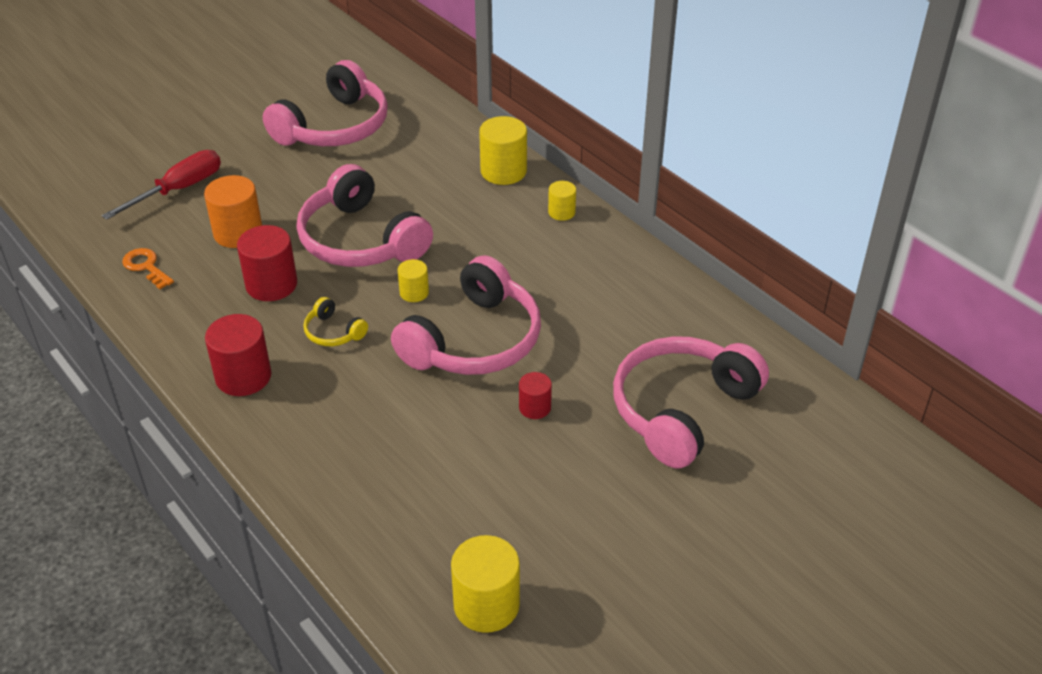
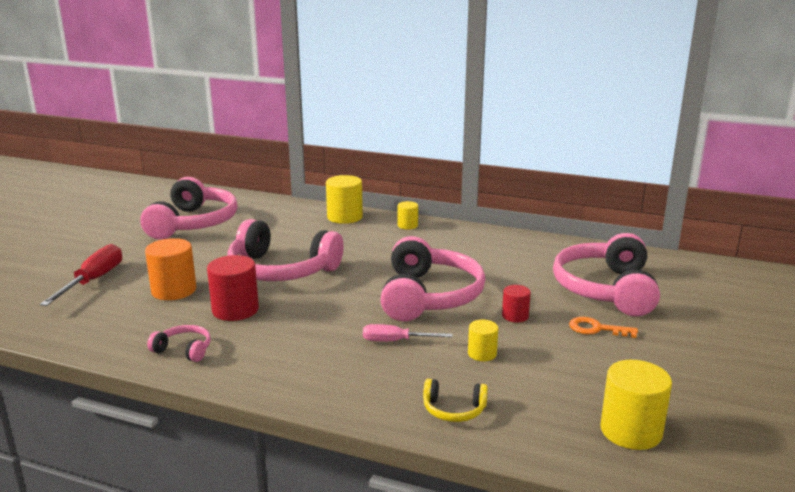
camera: 30 degrees left, 20 degrees down
orange key [122,248,174,289] -> orange key moved to [569,317,638,338]
red cylinder [205,314,271,396] -> none
yellow headphones [304,297,368,346] -> yellow headphones moved to [423,379,488,422]
yellow cylinder [398,259,429,302] -> yellow cylinder moved to [468,320,498,361]
none -> pink headphones [147,325,211,362]
none -> pink screwdriver [363,324,452,341]

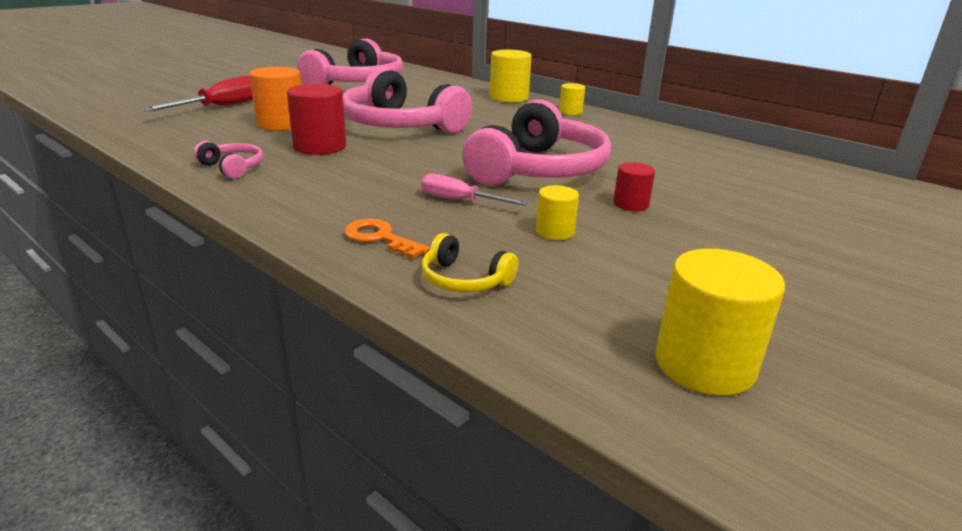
camera: 20 degrees right, 5 degrees up
pink headphones [553,233,660,316] -> none
orange key [569,317,638,338] -> orange key moved to [344,219,430,259]

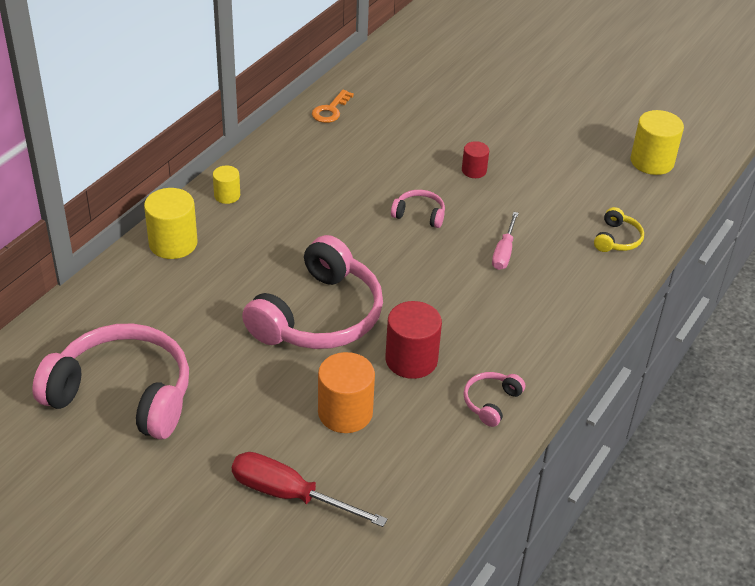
camera: 100 degrees left, 15 degrees up
orange key [344,219,430,259] -> orange key moved to [312,90,354,123]
pink headphones [462,100,611,186] -> pink headphones [391,190,445,228], size x0.43
yellow cylinder [536,185,579,240] -> none

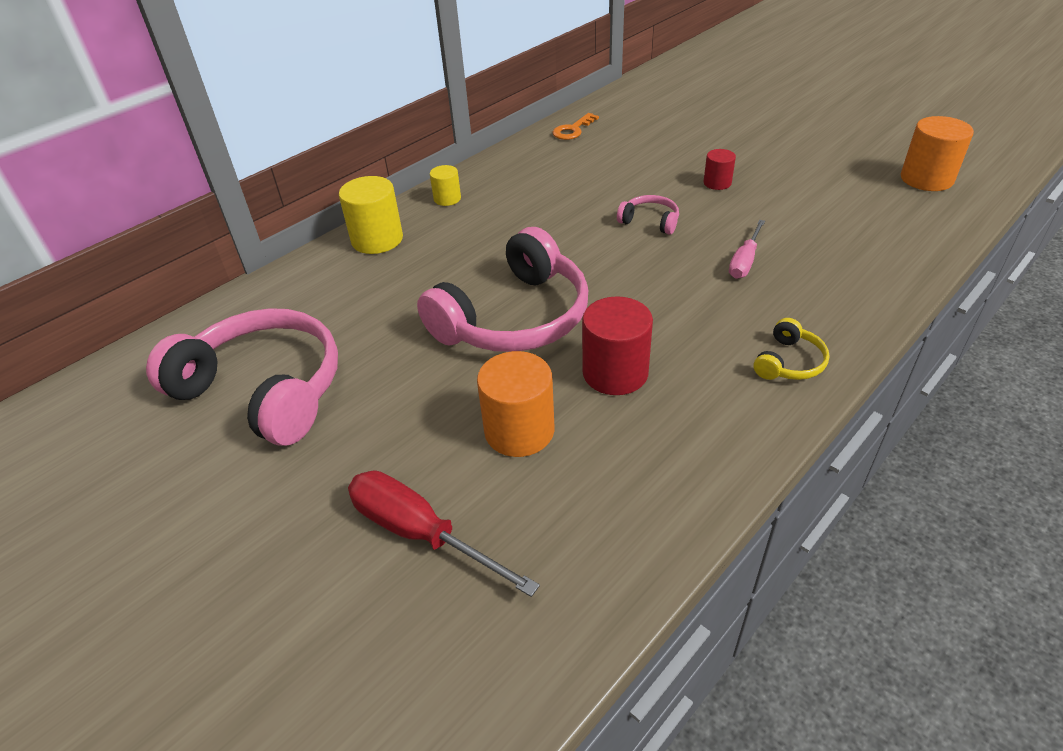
camera: 15 degrees right, 0 degrees up
pink headphones [463,372,525,427] -> none
yellow headphones [594,207,644,252] -> yellow headphones moved to [753,318,830,380]
yellow cylinder [630,110,684,175] -> orange cylinder [901,116,974,191]

